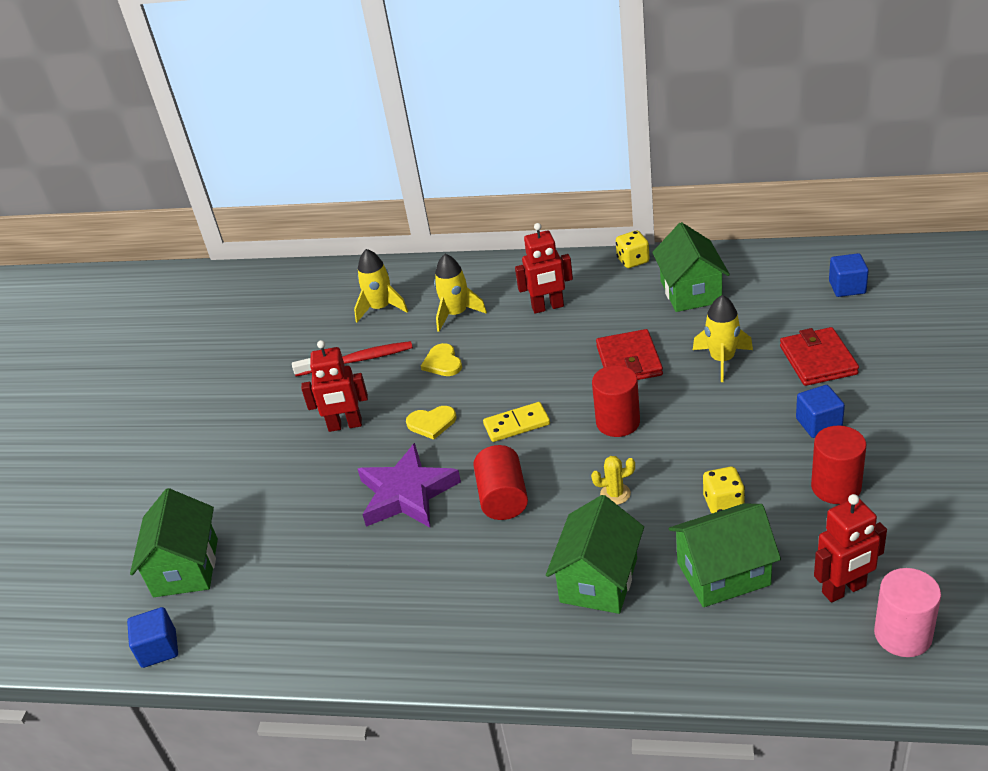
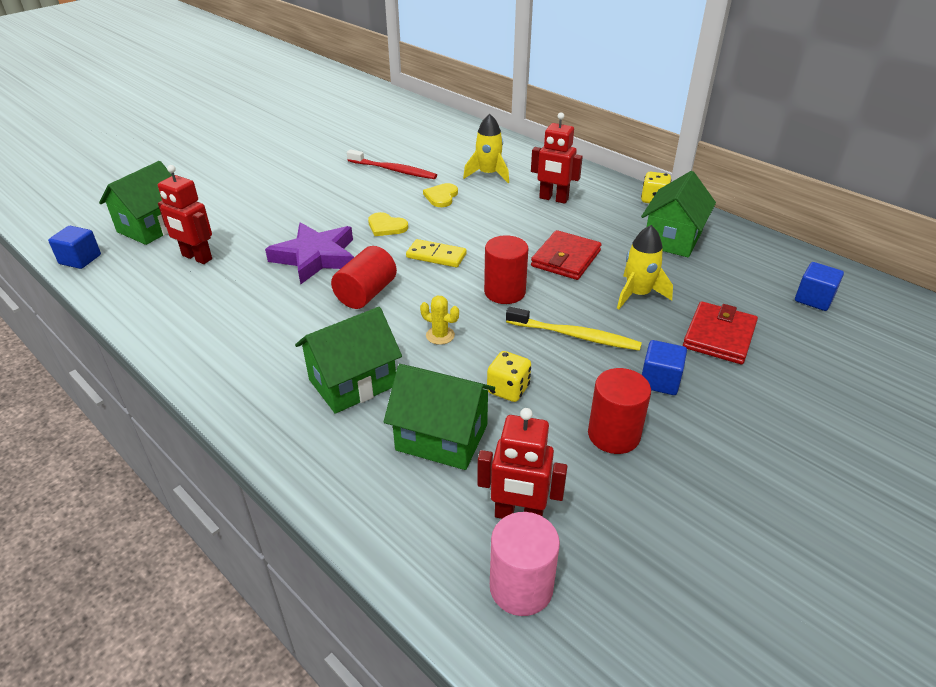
camera: 30 degrees right, 0 degrees up
red robot [301,340,368,432] -> red robot moved to [158,165,212,264]
yellow rocket [354,249,408,322] -> none
none -> yellow toothbrush [506,307,642,351]

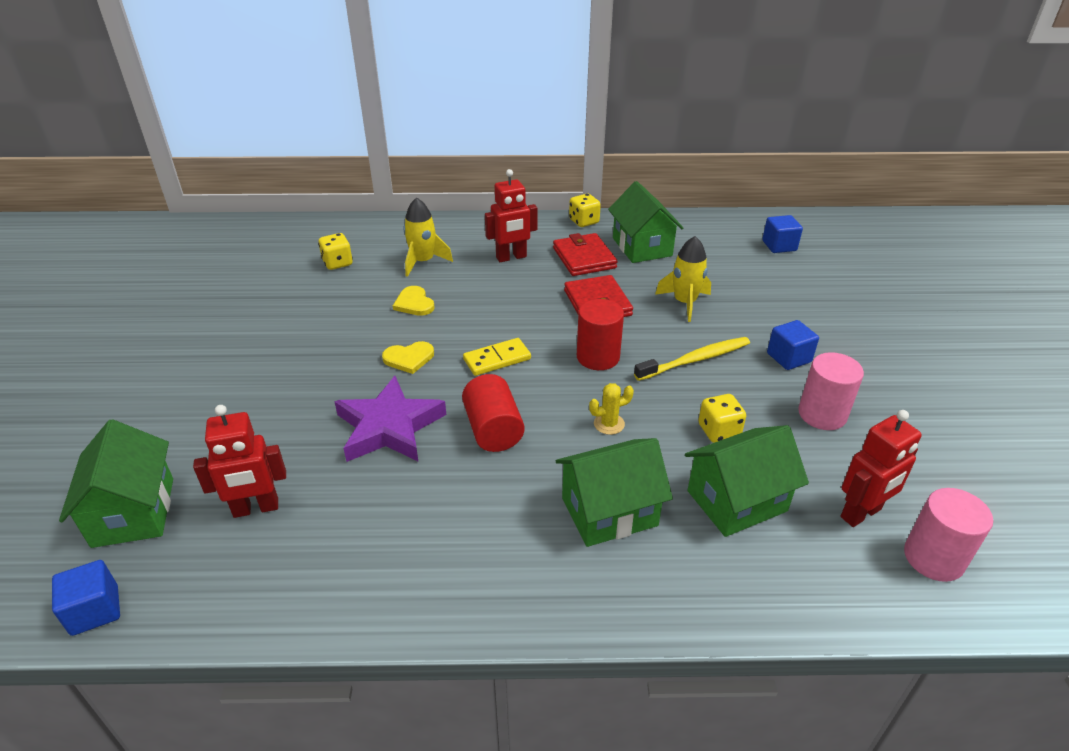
camera: 45 degrees left, 0 degrees up
green house [295,307,402,414] -> green house turned 60 degrees clockwise [556,438,673,547]
red toothbrush [347,149,437,179] -> none
red cylinder [588,368,651,454] -> pink cylinder [798,352,864,430]
red wallet [683,301,758,364] -> red wallet moved to [553,233,618,276]
none -> yellow dice [318,233,353,270]

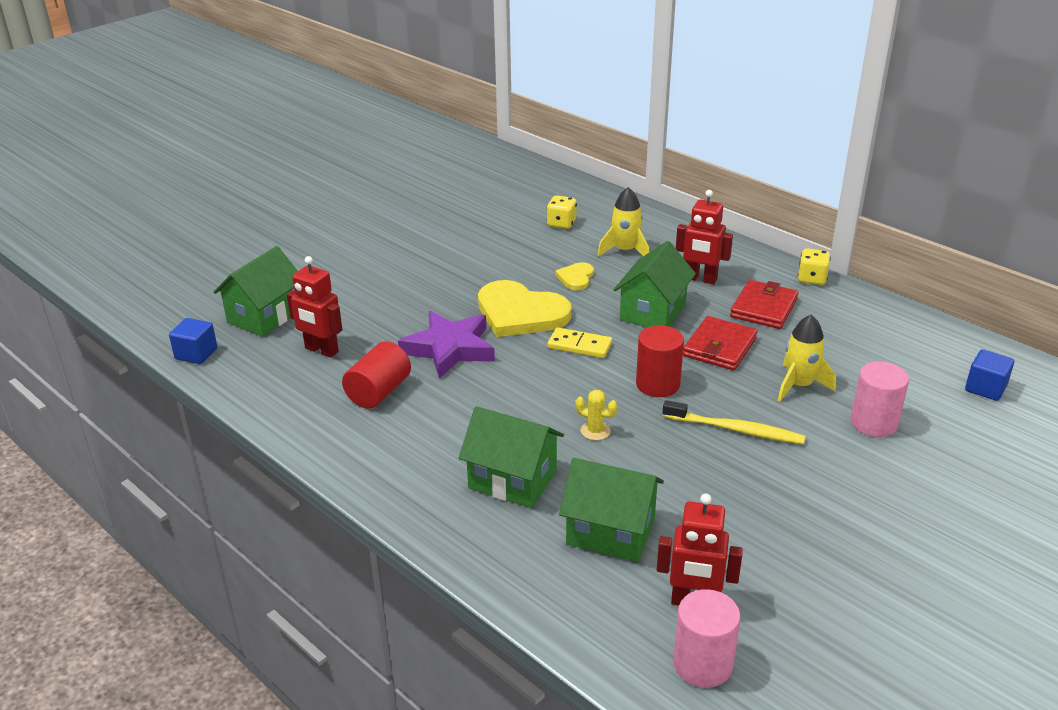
camera: 45 degrees right, 5 degrees down
yellow heart [382,341,434,374] -> yellow heart [478,280,572,337], size x2.10
red cylinder [462,374,525,452] -> red cylinder moved to [342,341,411,409]
green house [608,181,683,263] -> green house moved to [614,241,696,327]
yellow dice [698,394,746,443] -> none
blue cube [767,320,819,370] -> none
pink cylinder [798,352,864,430] -> pink cylinder moved to [851,362,909,437]

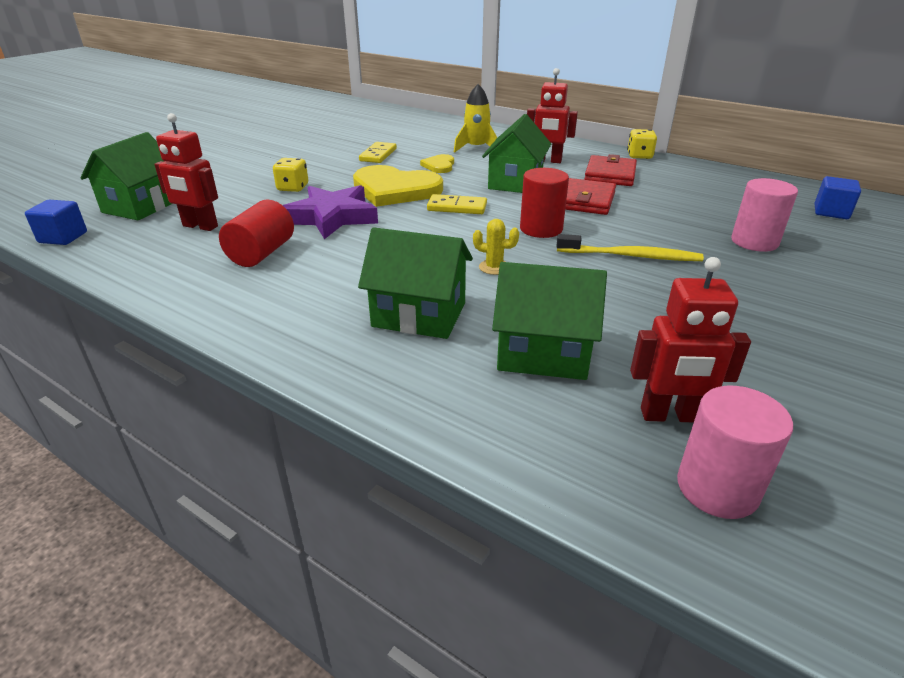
camera: 10 degrees left, 0 degrees up
yellow dice [547,195,577,229] -> yellow dice moved to [273,158,308,192]
yellow rocket [778,315,836,402] -> none
none -> yellow domino [359,142,397,163]

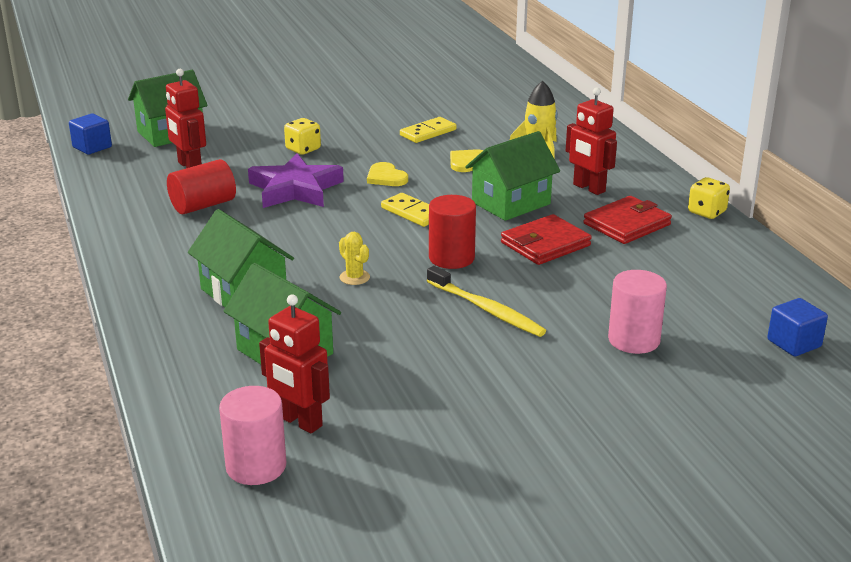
camera: 35 degrees right, 5 degrees down
yellow heart [353,165,443,207] -> yellow heart [367,162,408,186], size x0.48

